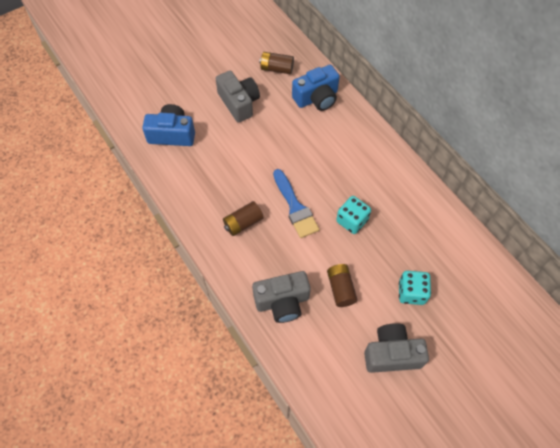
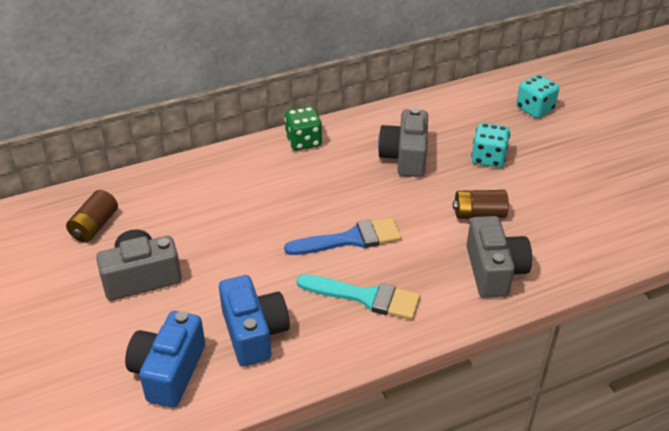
camera: 80 degrees left, 20 degrees down
brown battery [223,201,264,236] -> turquoise brush [297,274,420,320]
blue camera [292,65,340,111] -> blue camera moved to [219,275,290,366]
turquoise dice [336,196,371,234] -> turquoise dice moved to [516,74,559,118]
grey camera [364,323,429,373] -> grey camera moved to [378,107,428,177]
none -> green dice [284,106,322,150]

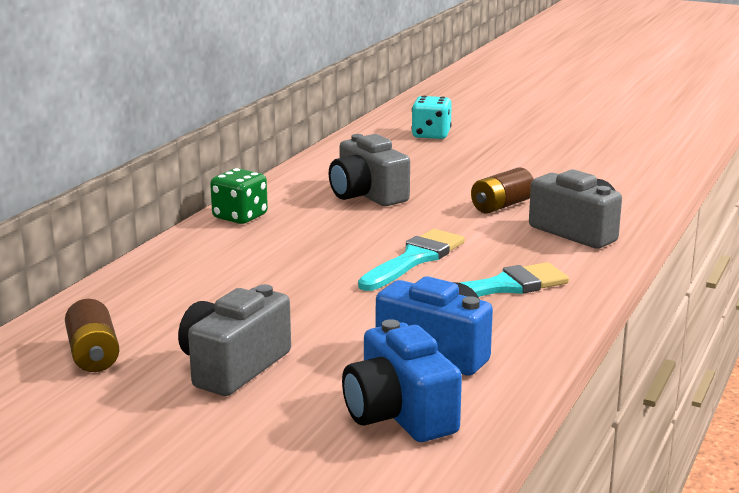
camera: 40 degrees left, 20 degrees down
blue brush [284,218,402,255] -> turquoise brush [358,229,465,291]
turquoise dice [471,123,510,168] -> none

